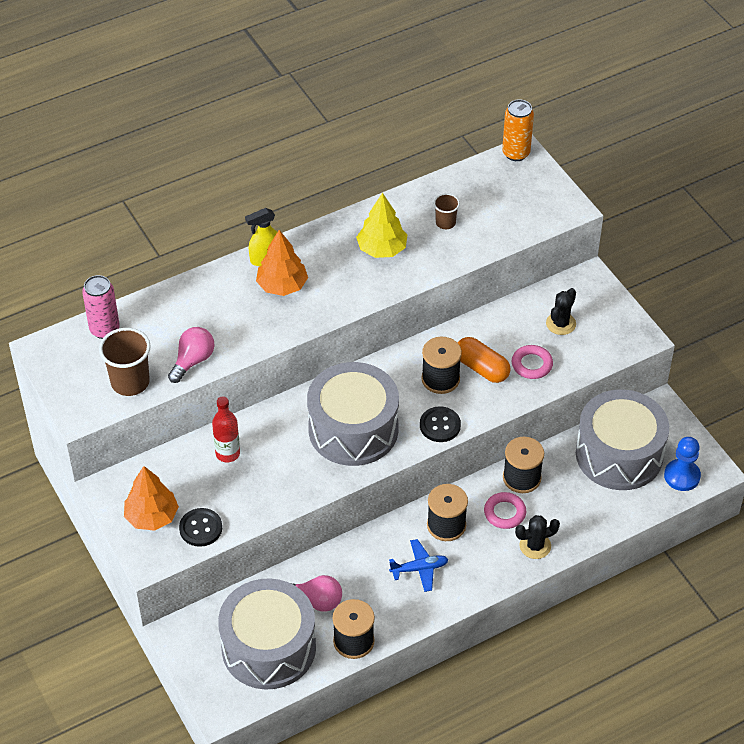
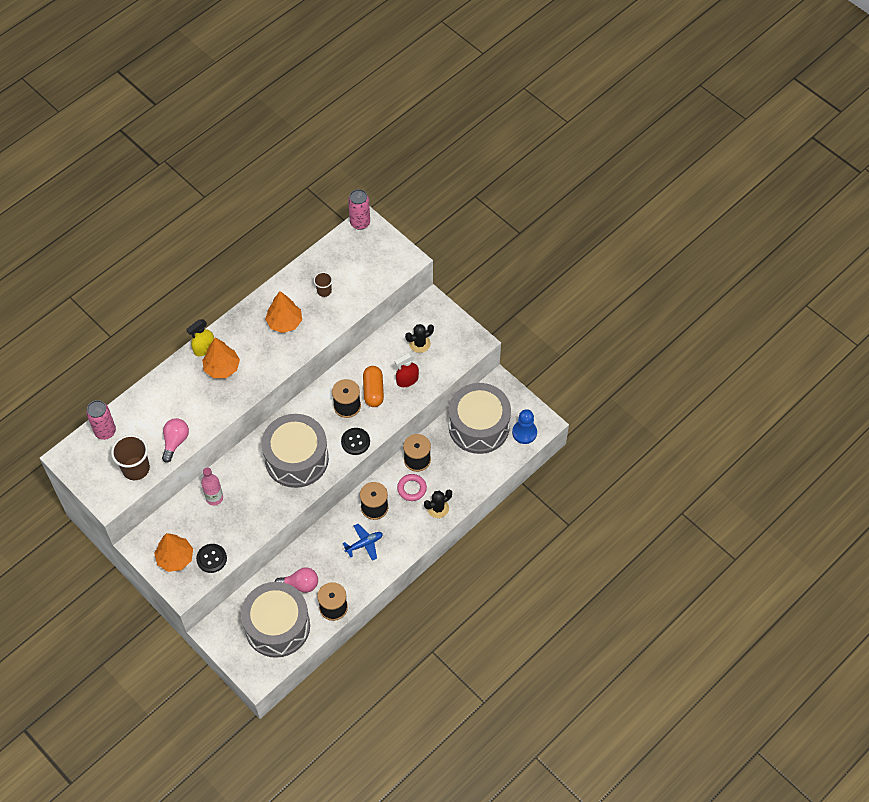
camera: 15 degrees left, 10 degrees up
red bottle [212,396,240,462] -> pink bottle [201,468,223,506]
yellow tree [356,192,407,258] -> orange tree [265,291,302,333]
orange capsule [458,337,511,383] -> orange capsule turned 60 degrees clockwise [363,366,384,407]
orange can [502,99,534,161] -> pink can [348,189,370,230]
pink ring [512,345,553,379] -> red spray bottle [394,353,419,387]
black cactus [546,288,576,335] -> black cactus turned 45 degrees clockwise [405,324,434,353]

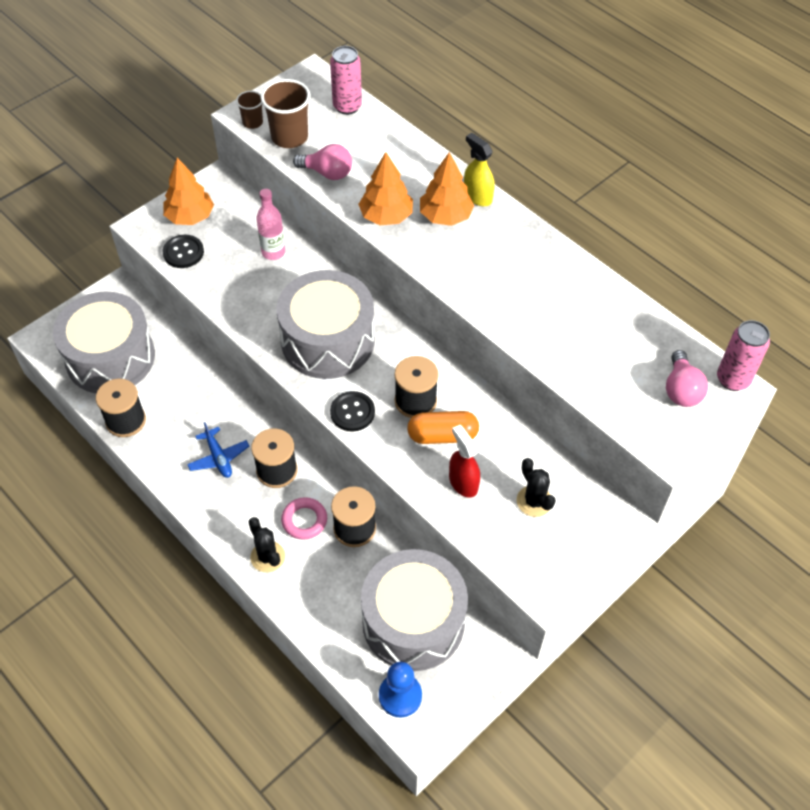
camera: 90 degrees right, 5 degrees down
orange tree [265,291,302,333] -> orange tree moved to [358,152,413,225]
pink light bulb [275,567,318,593] -> pink light bulb moved to [666,350,708,407]
brown cup [314,272,333,297] -> brown cup moved to [236,91,263,129]

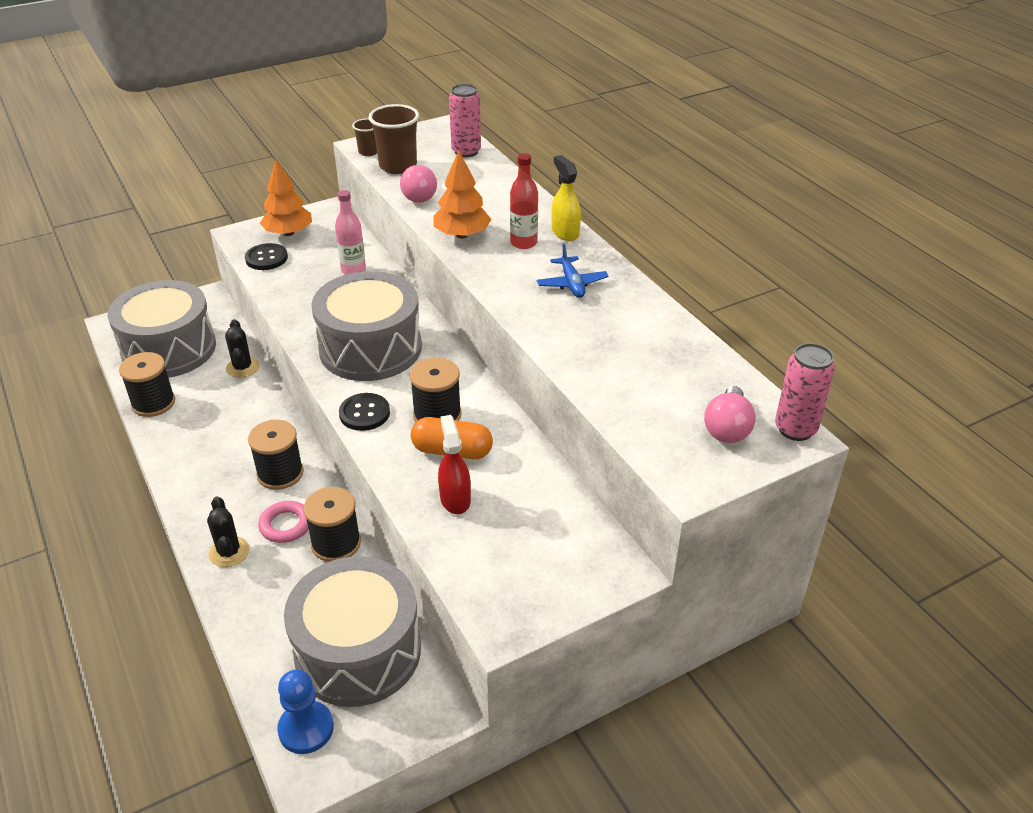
camera: 15 degrees right, 15 degrees down
blue plane [187,422,249,478] -> blue plane moved to [537,244,609,298]
pink light bulb [293,144,352,180] -> pink light bulb turned 60 degrees clockwise [400,165,437,203]
orange tree [420,152,474,226] -> red bottle [510,153,538,249]
black cactus [517,458,556,517] -> black cactus moved to [225,319,259,378]

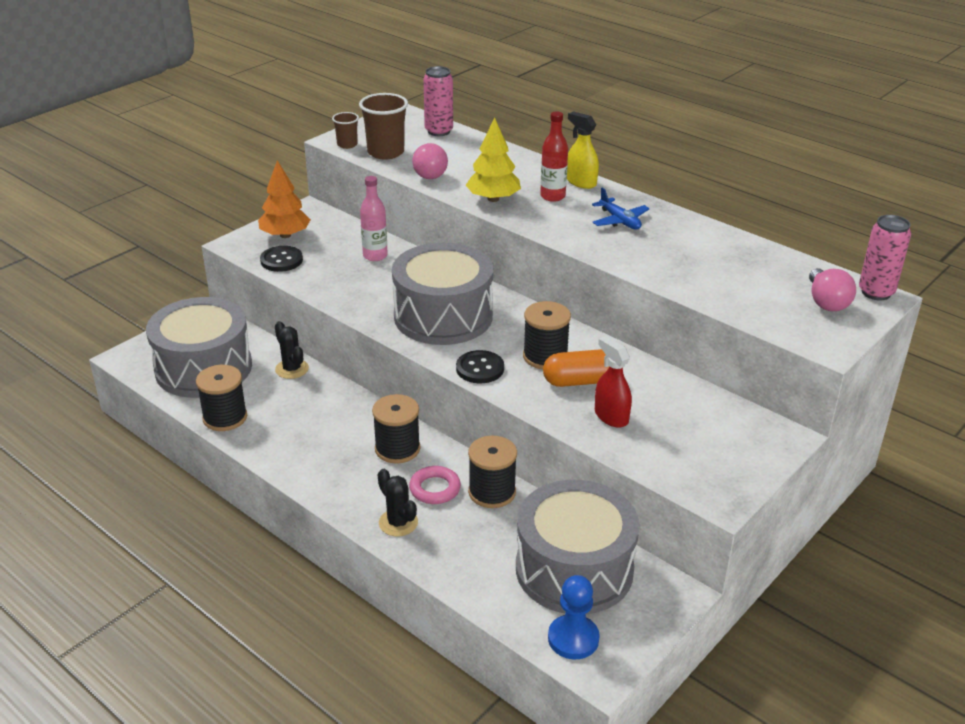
camera: 20 degrees left, 5 degrees down
orange tree [433,151,492,238] -> yellow tree [466,117,521,202]

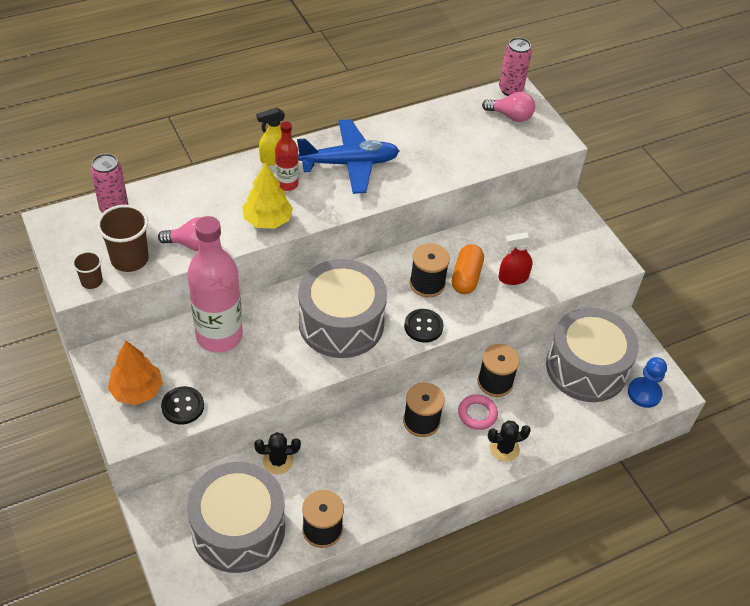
camera: 70 degrees left, 15 degrees up
pink bottle [360,176,388,261] -> pink bottle [187,216,243,353], size x1.98
blue plane [592,188,650,230] -> blue plane [297,119,399,194], size x1.91

